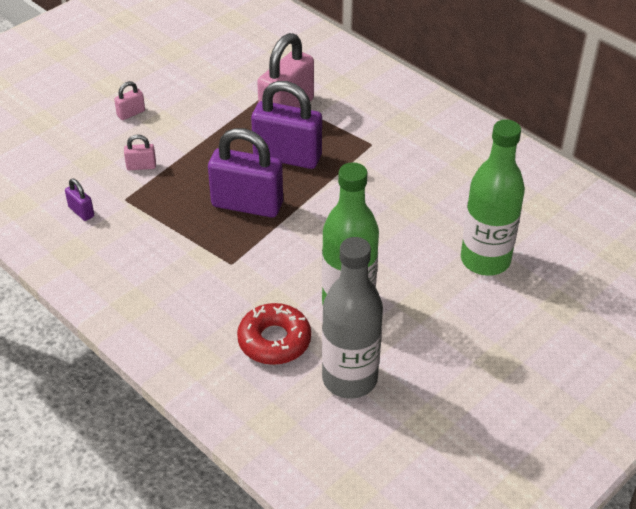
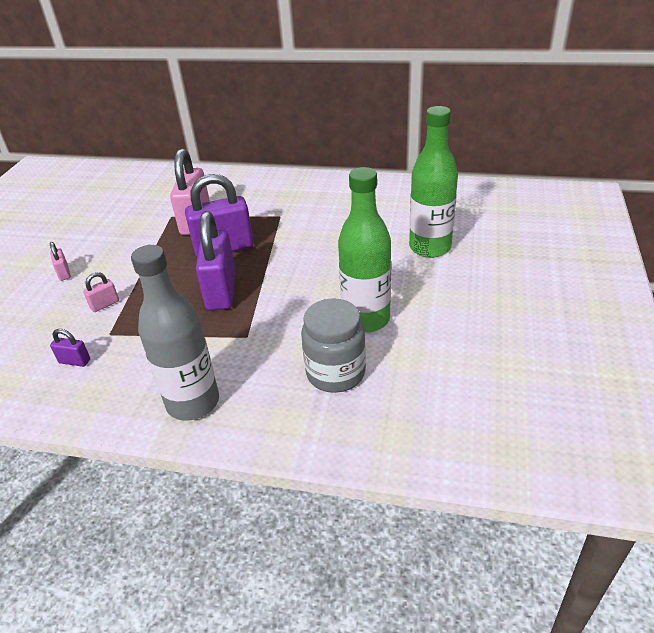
camera: 30 degrees left, 5 degrees down
pink padlock [114,81,145,120] -> pink padlock turned 45 degrees counterclockwise [50,242,71,281]
purple padlock [208,128,283,218] -> purple padlock turned 75 degrees counterclockwise [196,211,236,311]
red donut [237,303,311,365] -> grey jar [301,298,366,393]
grey bottle [322,237,383,399] -> grey bottle moved to [131,245,219,421]

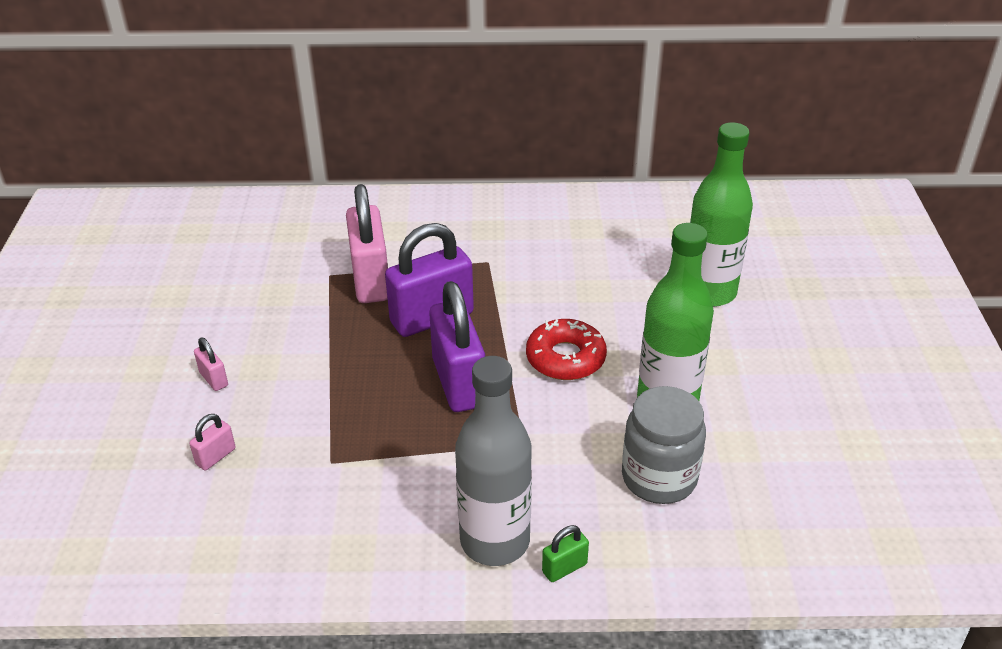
camera: 15 degrees left, 0 degrees up
purple padlock [50,329,90,367] -> none
pink padlock [83,272,119,312] -> pink padlock moved to [189,414,236,471]
none -> red donut [526,319,607,380]
none -> green padlock [542,525,589,582]

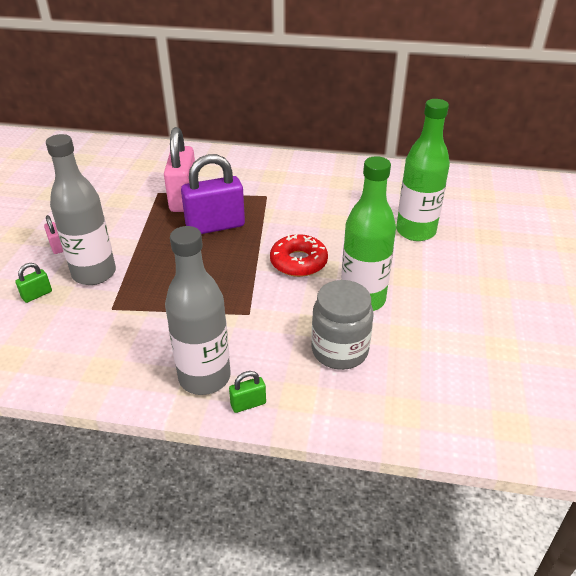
camera: 10 degrees right, 0 degrees up
pink padlock [189,414,236,471] -> green padlock [15,263,52,303]
purple padlock [429,281,485,412] -> none
none -> grey bottle [46,134,116,285]

